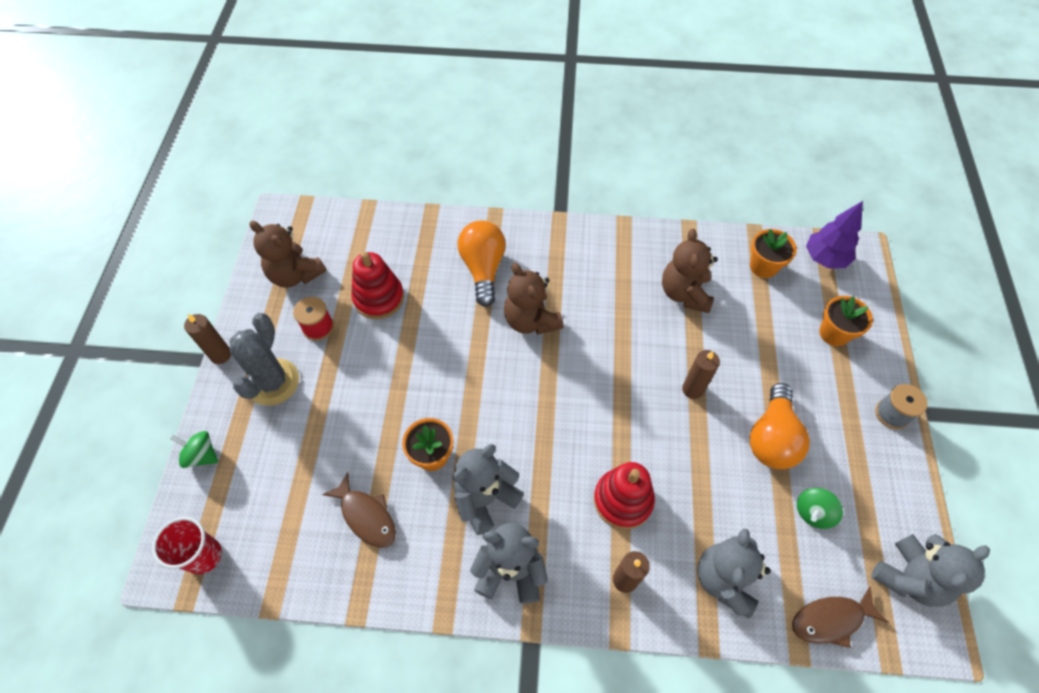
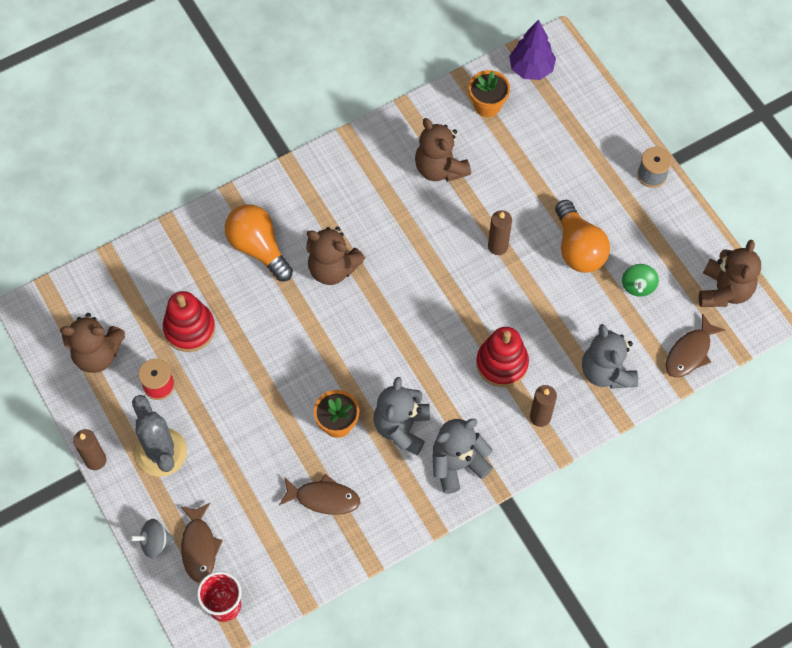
camera: 35 degrees left, 5 degrees up
green spinning top [170,431,218,468] -> grey spinning top [130,519,174,558]
orange flower pot [819,296,873,346] -> none
grey teddy bear [872,534,990,607] -> brown teddy bear [699,240,761,307]
none -> brown fish [180,503,223,582]

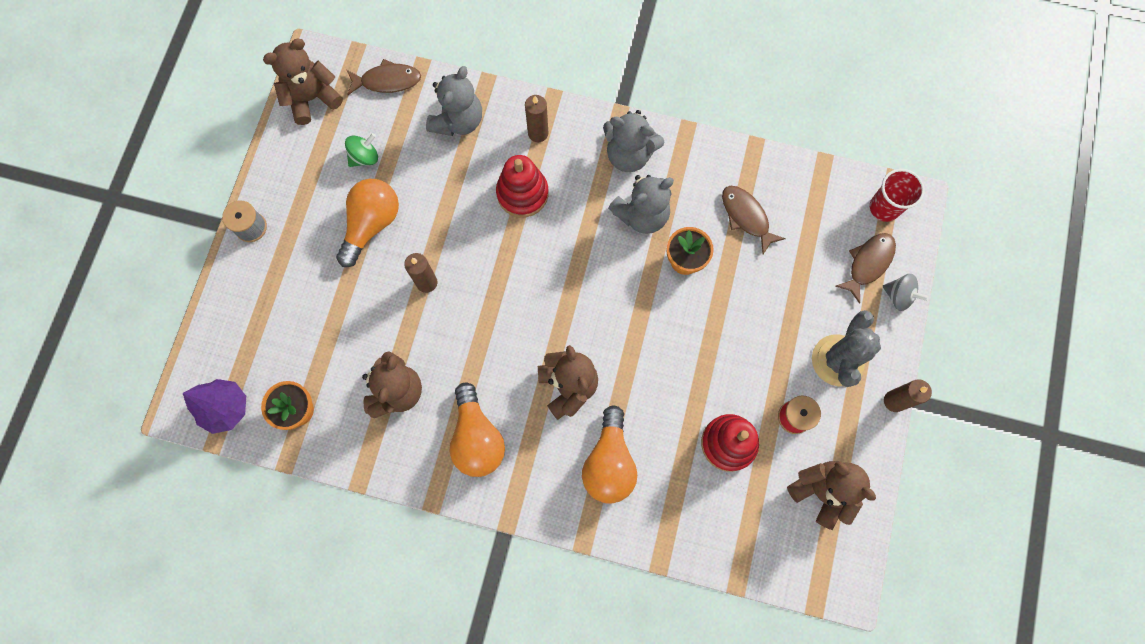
camera: 135 degrees left, 10 degrees up
none -> orange light bulb [450,382,505,477]

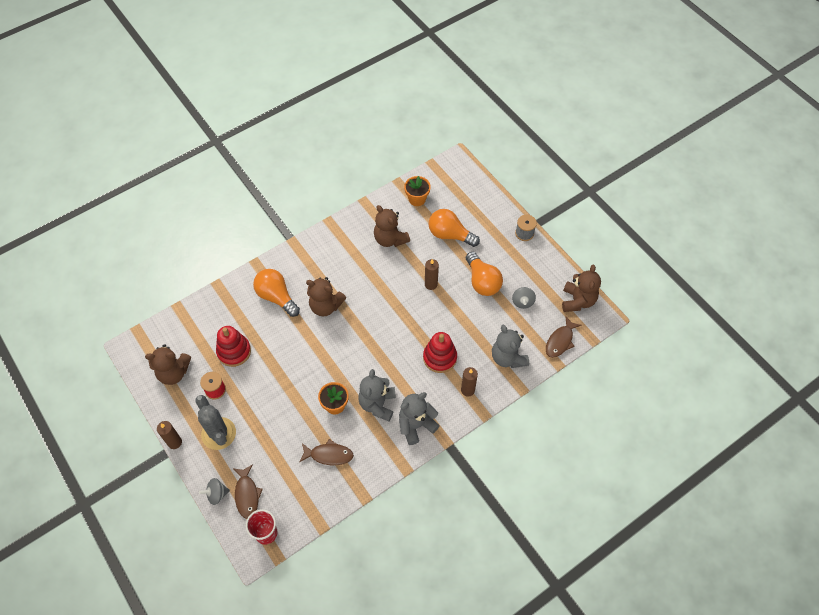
camera: 130 degrees right, 15 degrees down
purple tree [183,379,246,434] -> none
green spinning top [345,133,378,167] -> grey spinning top [512,287,536,309]
orange light bulb [450,382,505,477] -> orange light bulb moved to [429,209,480,247]

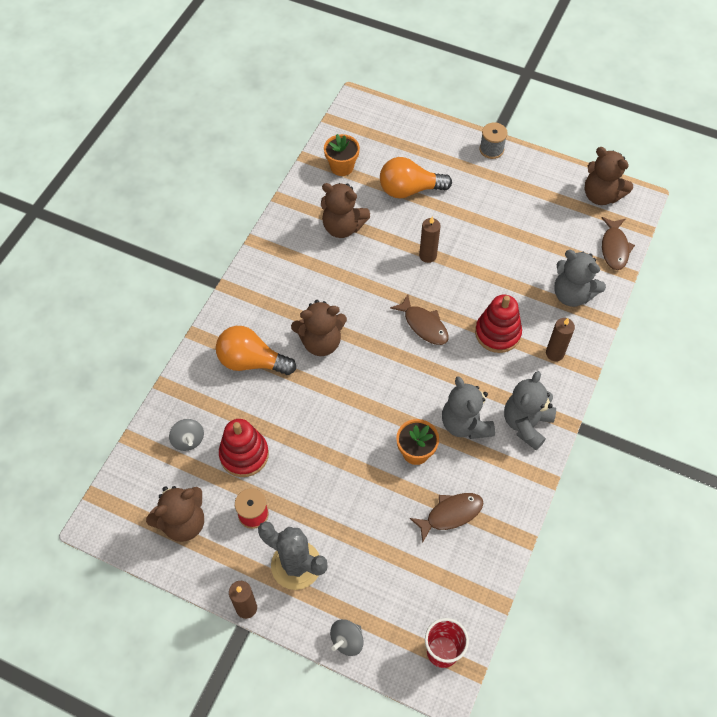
camera: 30 degrees left, 0 degrees up
brown fish [233,464,263,519] -> brown fish moved to [390,294,448,345]
orange light bulb [466,252,503,296] -> none
grey spinning top [512,287,536,309] -> grey spinning top moved to [169,419,204,451]
brown teddy bear [562,264,601,312] -> brown teddy bear turned 150 degrees clockwise [584,147,633,205]

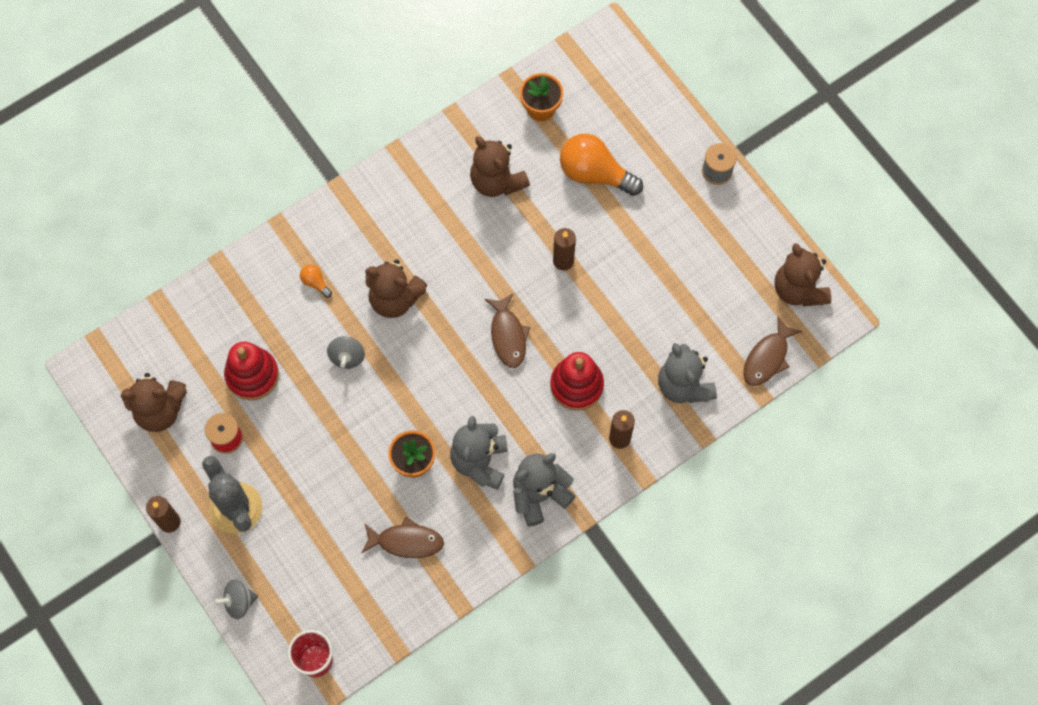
camera: 30 degrees right, 10 degrees up
grey spinning top [169,419,204,451] -> grey spinning top moved to [327,336,365,369]
orange light bulb [216,326,296,375] -> orange light bulb [300,265,332,298], size x0.43

